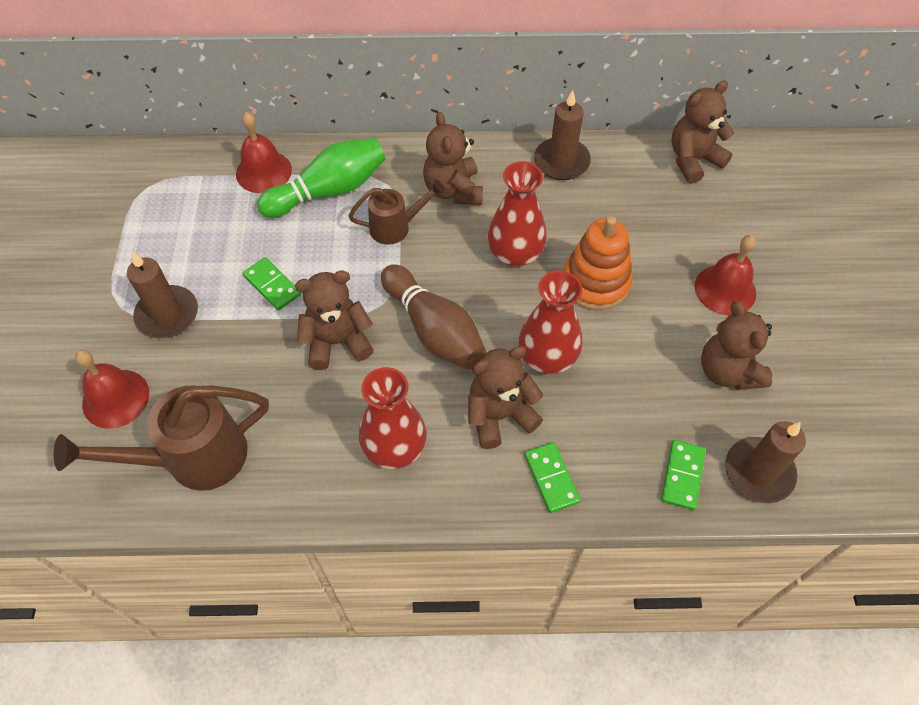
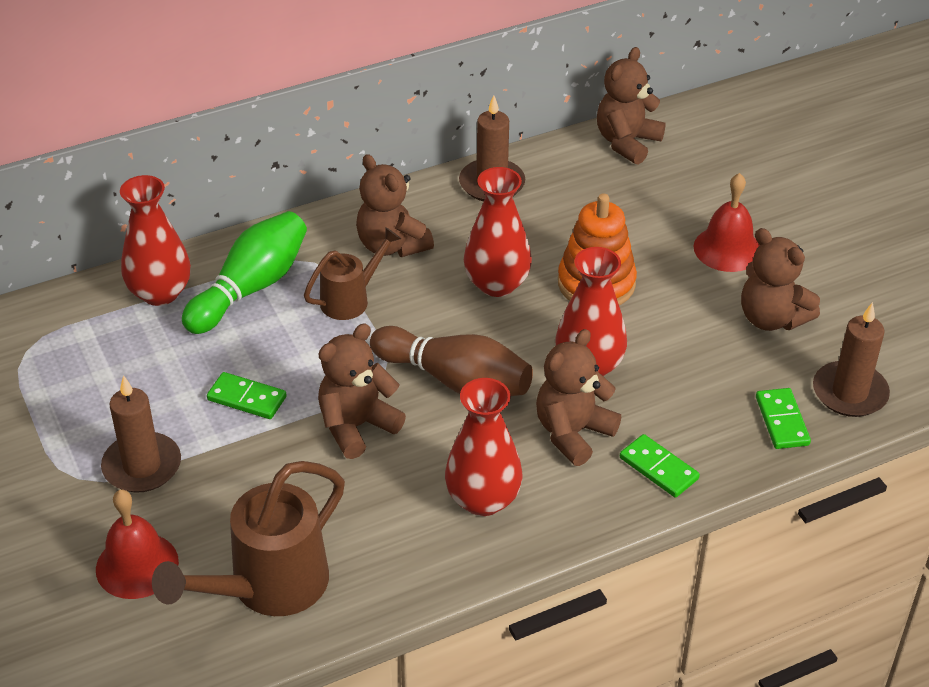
camera: 25 degrees left, 15 degrees down
red bell [236,112,292,193] -> red vase [120,175,191,306]

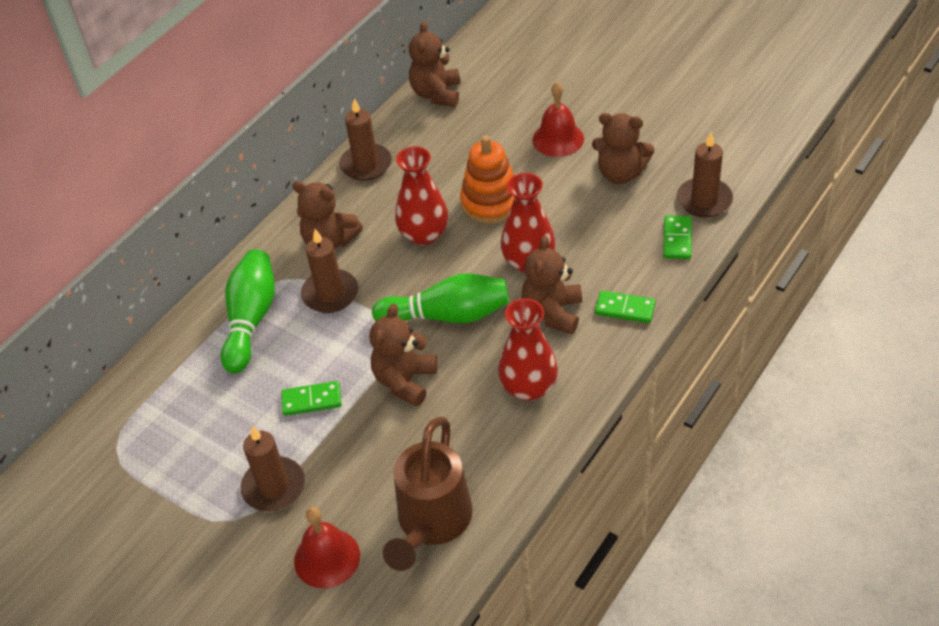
camera: 25 degrees left, 5 degrees up
red vase [120,175,191,306] -> none
brown watering can [304,227,401,320] -> brown candle [301,229,358,313]
brown bowling pin [370,326,533,396] -> green bowling pin [372,274,509,323]
green domino [756,388,811,449] -> green domino turned 45 degrees clockwise [663,215,692,259]

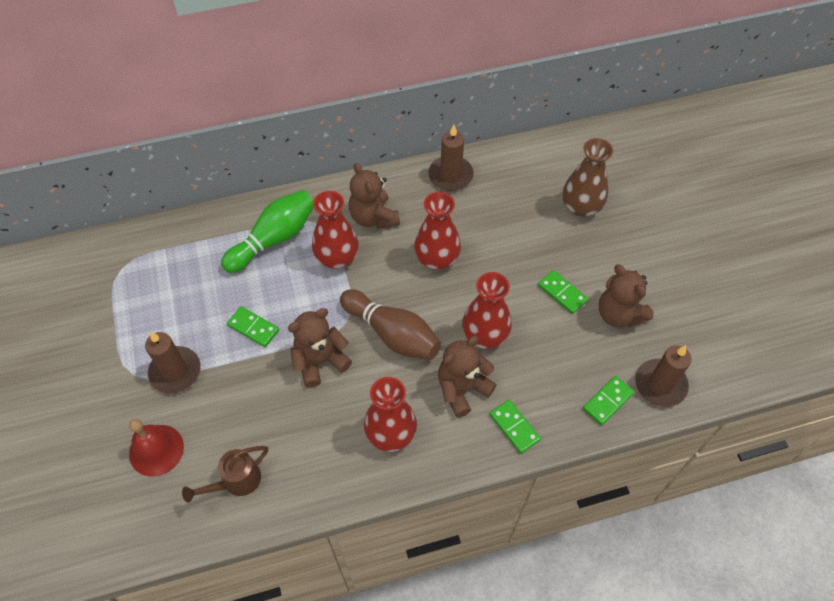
camera: 35 degrees right, 10 degrees up
brown candle [301,229,358,313] -> red vase [312,191,359,269]
green bowling pin [372,274,509,323] -> brown bowling pin [340,289,442,360]
brown watering can [383,417,473,571] -> brown watering can [182,446,268,503], size x0.59
brown teddy bear [409,21,460,107] -> none
orange stacking toy [460,135,515,224] -> none
red bell [533,82,584,157] -> none
none -> green domino [538,270,588,314]
none -> brown vase [563,138,613,217]

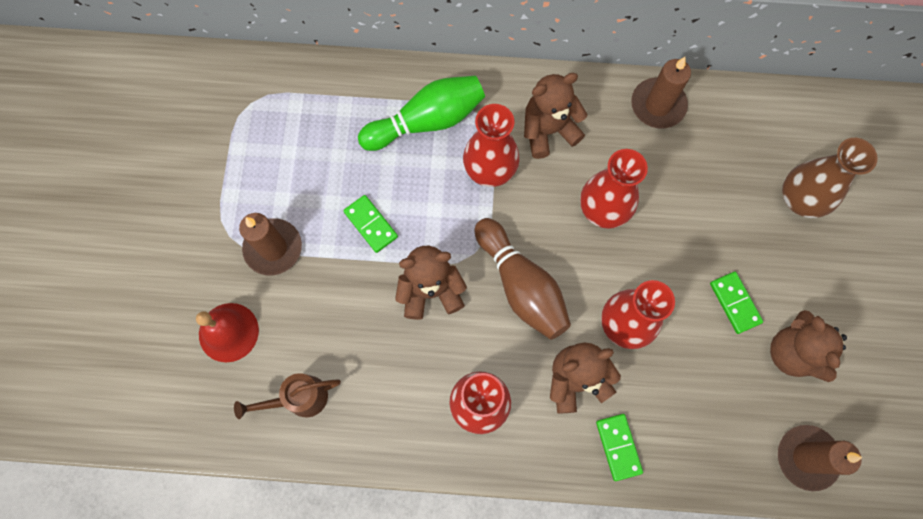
camera: 20 degrees right, 15 degrees up
brown teddy bear [349,163,400,229] -> brown teddy bear turned 75 degrees clockwise [524,73,587,159]
green domino [583,376,634,425] -> none

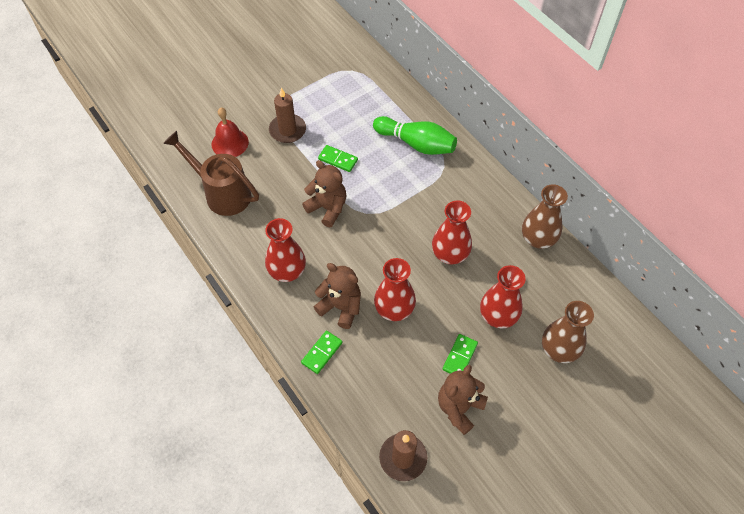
camera: 50 degrees right, 15 degrees down
brown watering can [234,373,341,419] -> brown watering can [163,131,259,216], size x1.70
green domino [343,195,398,253] -> green domino turned 75 degrees counterclockwise [318,145,358,172]
red vase [463,104,519,187] -> red vase moved to [480,265,526,328]
brown bowling pin [475,218,571,340] -> none
brown teddy bear [524,73,587,159] -> none
brown candle [631,57,691,128] -> brown vase [522,184,568,249]

